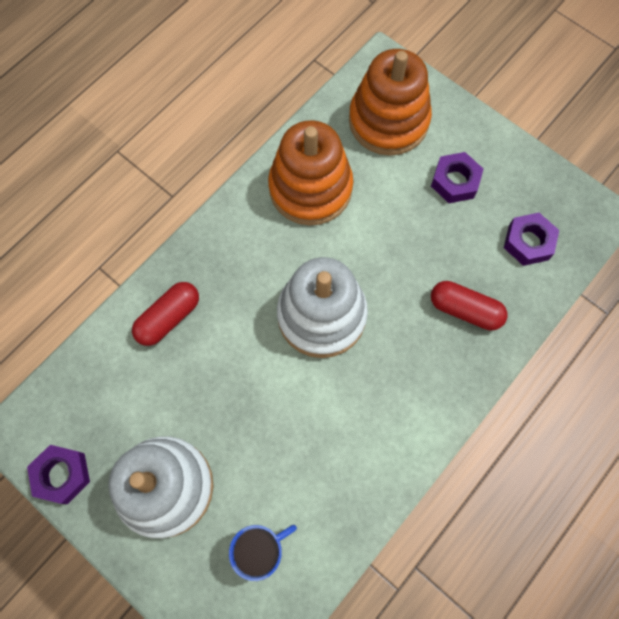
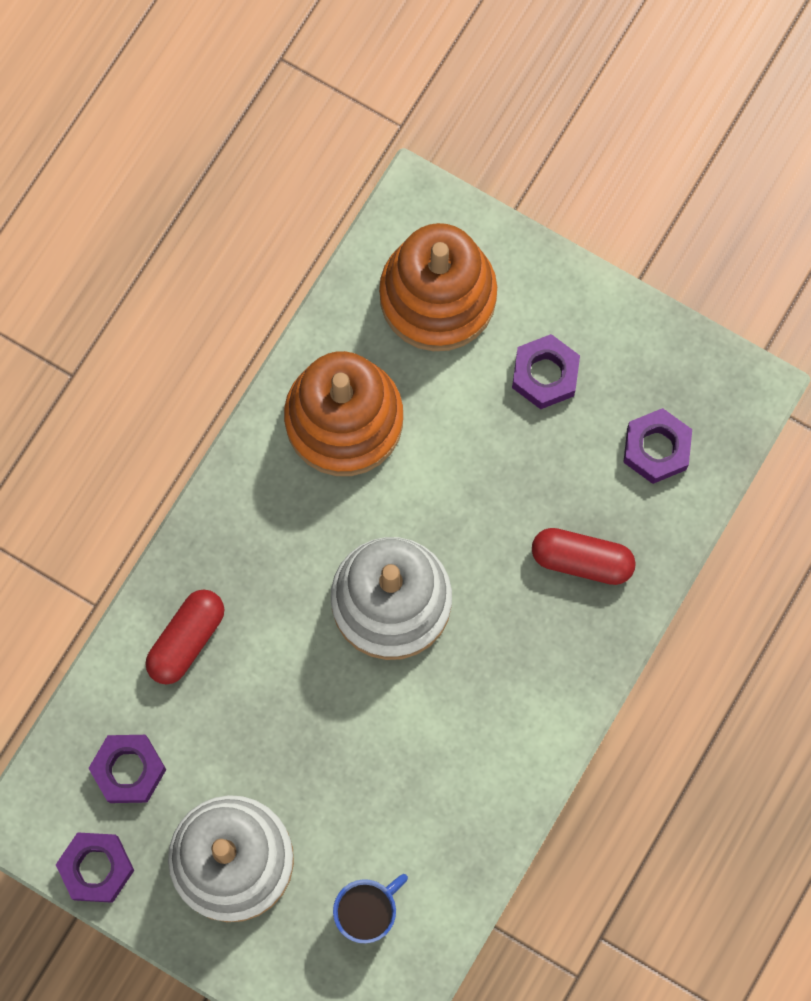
camera: 10 degrees left, 5 degrees up
none -> purple nut [88,735,166,803]

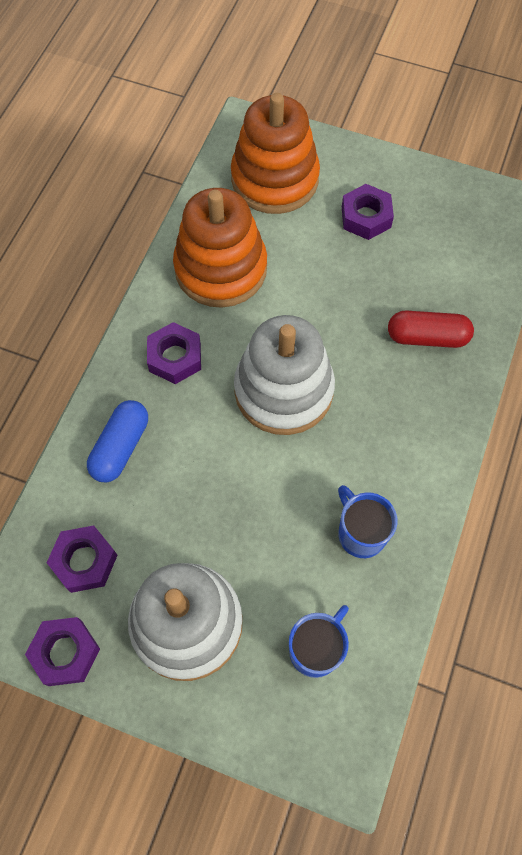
camera: 10 degrees left, 10 degrees down
red capsule [145,589,224,685] -> blue capsule [87,400,148,483]
purple nut [623,408,692,484] -> purple nut moved to [147,322,201,384]
none -> blue mug [338,485,398,558]

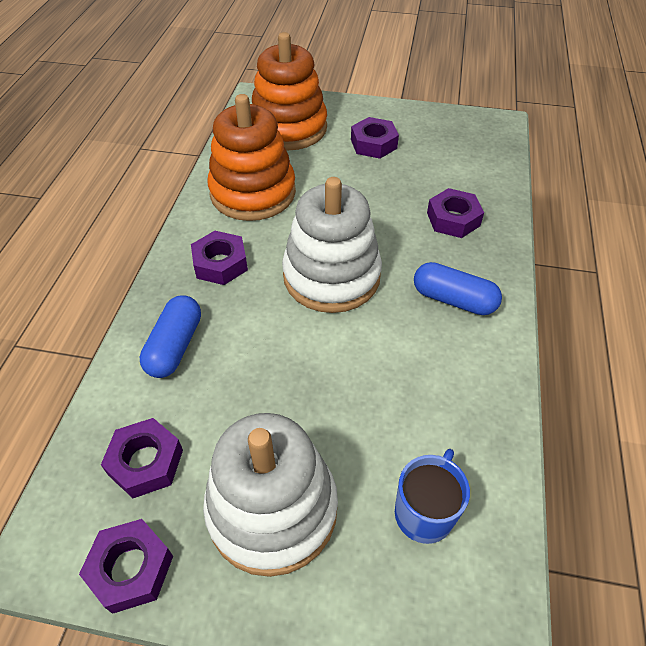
camera: 10 degrees left, 15 degrees down
blue mug [338,485,398,558] -> none
red capsule [388,310,474,348] -> purple nut [427,188,484,238]
none -> blue capsule [414,262,502,315]

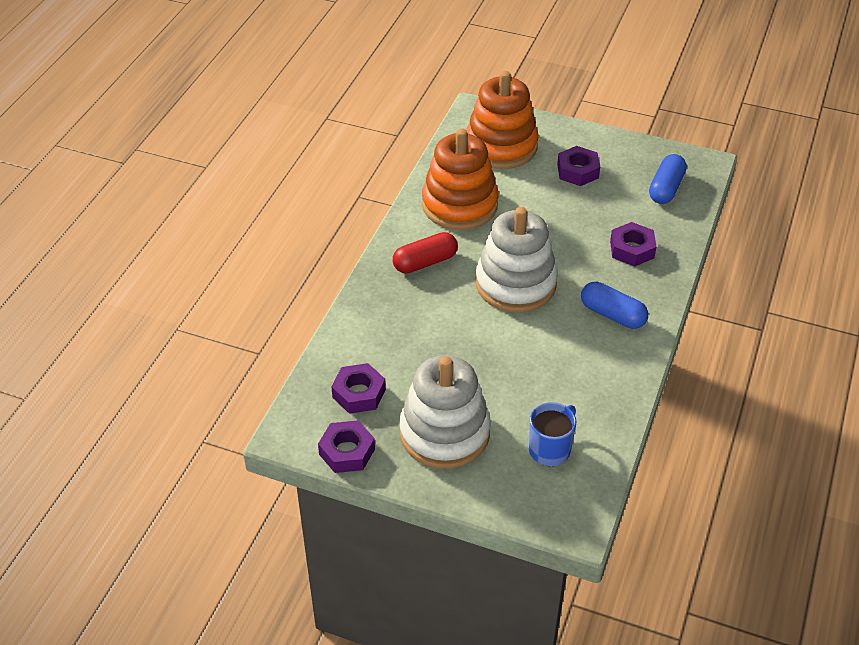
camera: 10 degrees right, 5 degrees down
blue capsule [140,295,201,378] -> blue capsule moved to [649,154,687,204]
purple nut [191,231,248,285] -> red capsule [393,232,458,273]

